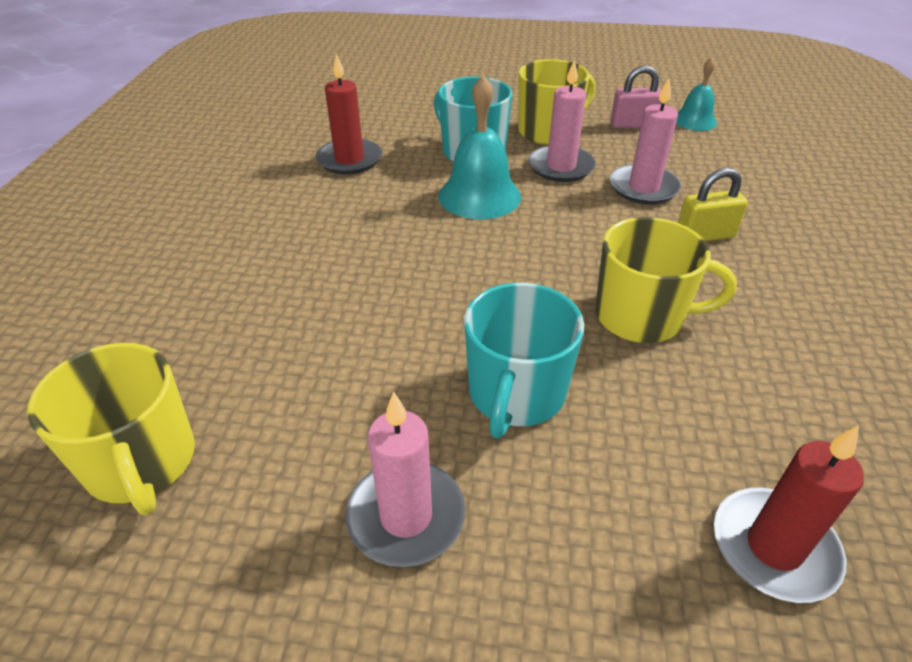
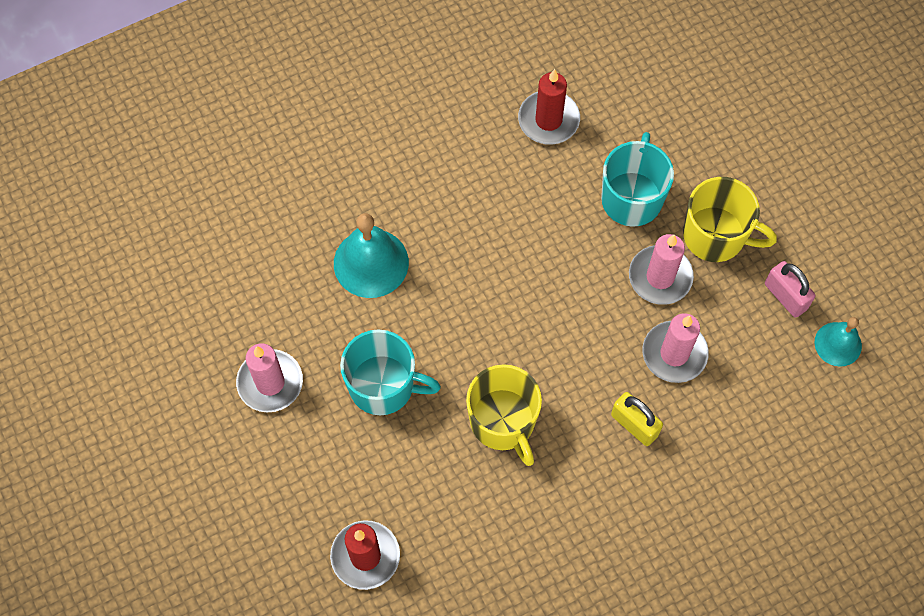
camera: 55 degrees right, 25 degrees up
yellow mug [27,343,195,515] -> none
turquoise bell [438,75,521,219] -> turquoise bell moved to [334,213,409,298]
turquoise mug [464,283,584,438] -> turquoise mug turned 150 degrees counterclockwise [340,329,441,415]

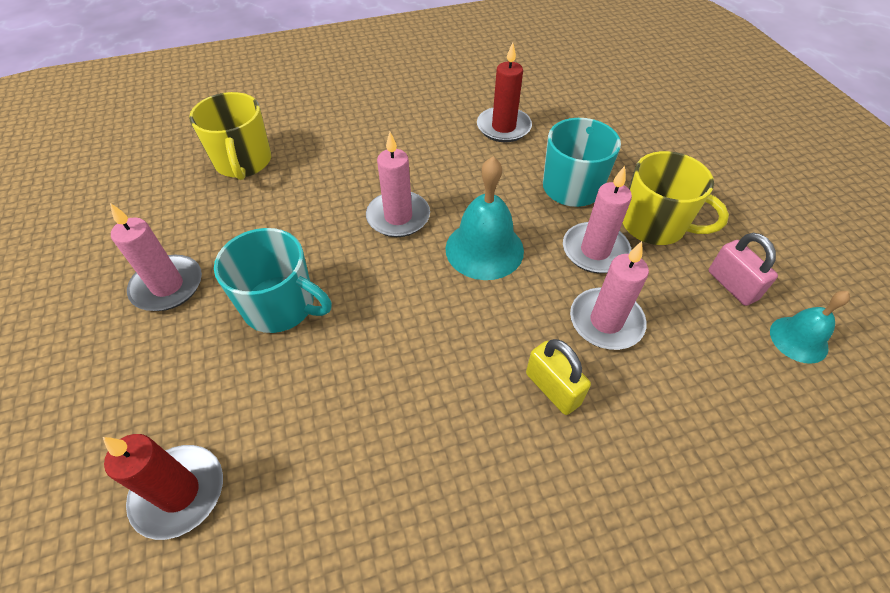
camera: 10 degrees right, 15 degrees down
turquoise bell [334,213,409,298] -> turquoise bell moved to [445,157,524,280]
yellow mug [466,364,542,466] -> yellow mug moved to [189,92,271,180]
none -> pink candle [366,132,430,237]

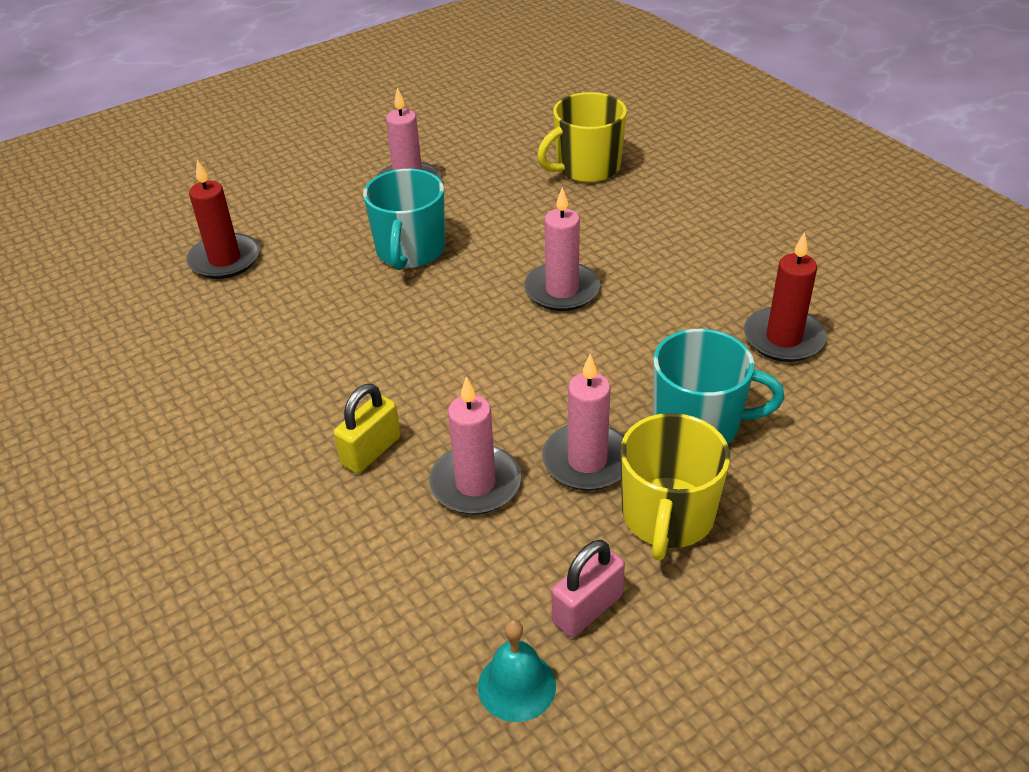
camera: 75 degrees right, 10 degrees down
turquoise bell [445,157,524,280] -> none

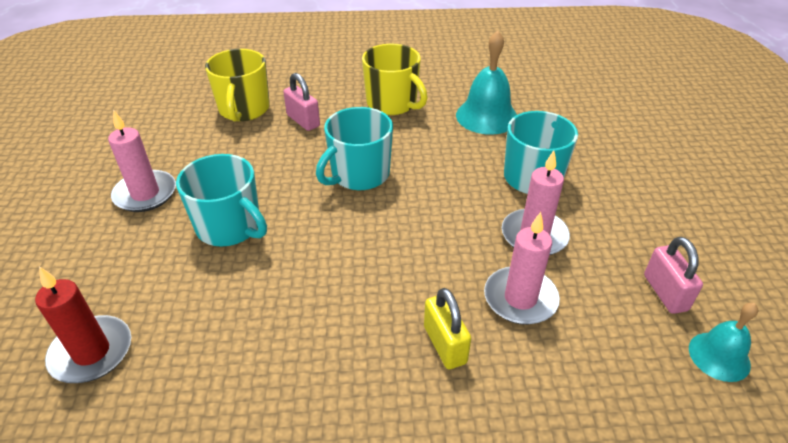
camera: 60 degrees left, 0 degrees up
pink candle [524,187,600,311] -> turquoise mug [316,107,393,190]
yellow mug [620,413,730,561] -> yellow mug moved to [362,44,428,115]
red candle [744,232,827,362] -> turquoise bell [456,31,517,135]
none -> pink padlock [283,73,320,131]

